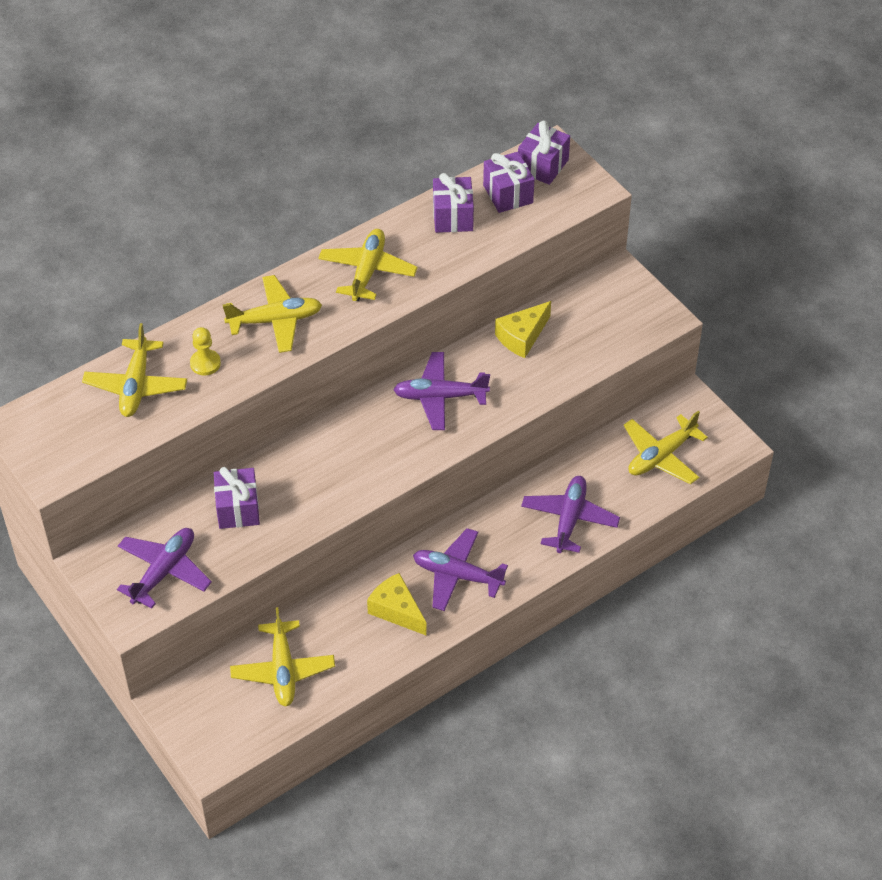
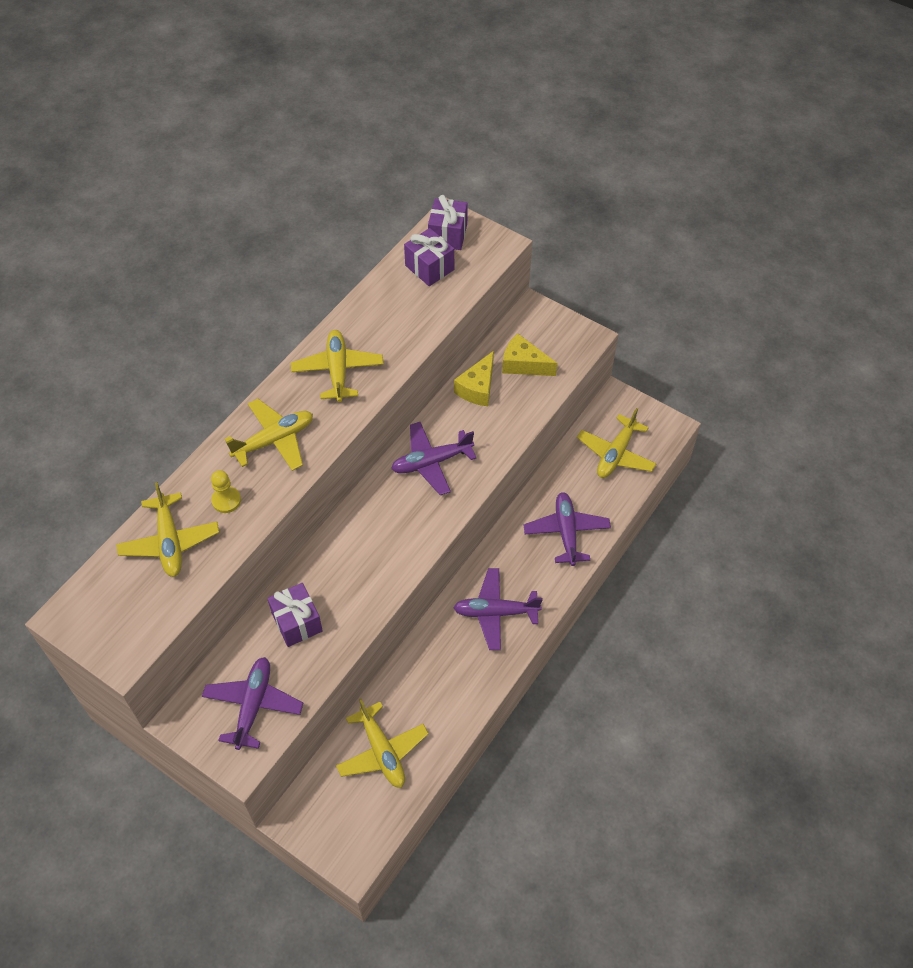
camera: 20 degrees left, 5 degrees up
yellow cheese [367,573,427,636] -> yellow cheese moved to [502,333,557,376]
purple gift [433,173,474,233] -> none

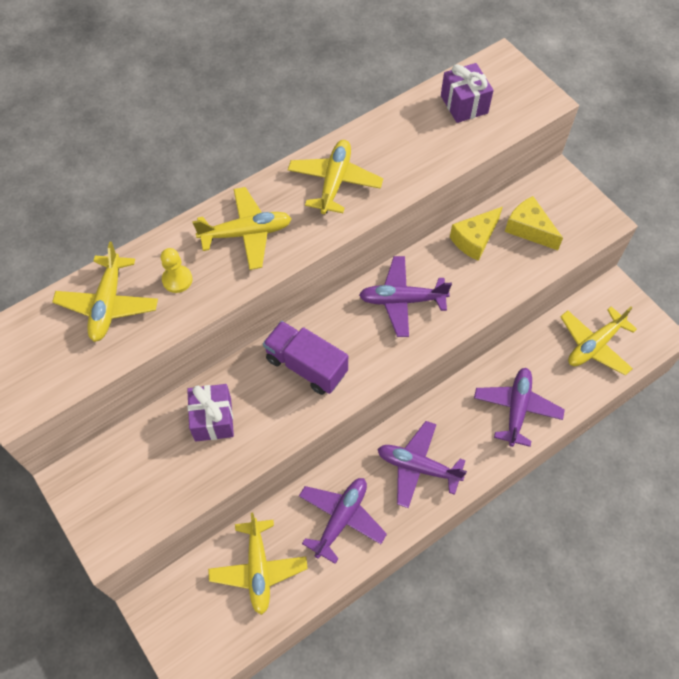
camera: 20 degrees right, 5 degrees up
purple plane [202,657,303,750] -> purple plane moved to [299,478,387,564]
purple gift [428,195,468,250] -> none
none -> purple truck [263,321,348,395]

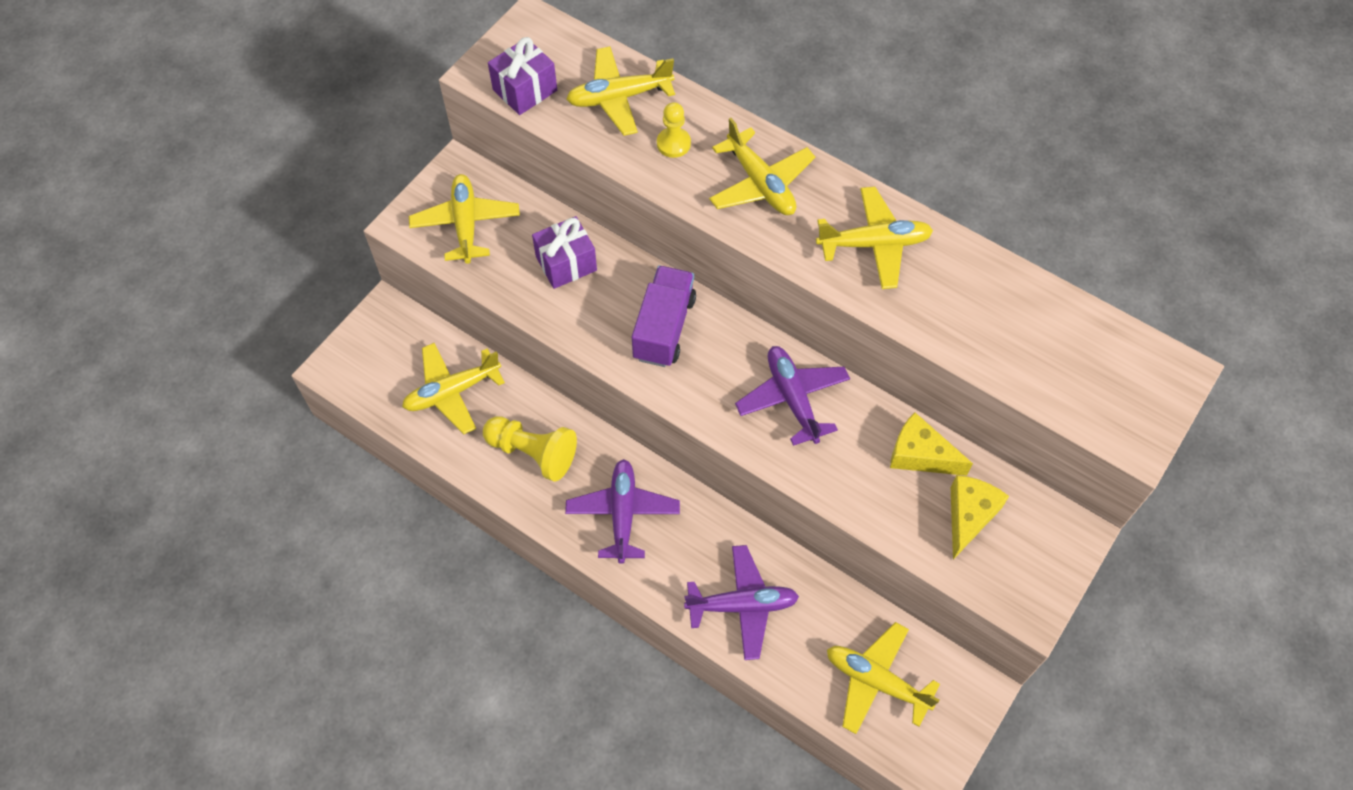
camera: 70 degrees right, 0 degrees up
purple plane [299,478,387,564] -> yellow pawn [483,416,577,482]
purple gift [441,63,494,123] -> purple gift moved to [488,37,557,115]
none -> yellow plane [409,174,520,264]

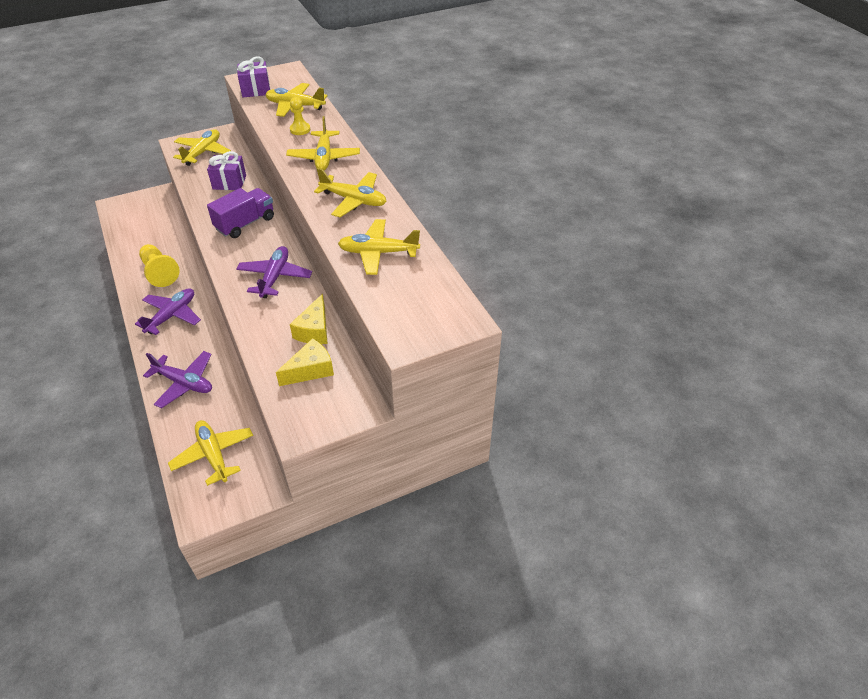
camera: 30 degrees right, 15 degrees down
yellow plane [402,343,505,434] -> yellow plane moved to [338,219,420,275]
yellow cheese [890,412,973,476] -> yellow cheese turned 135 degrees counterclockwise [290,294,327,344]

